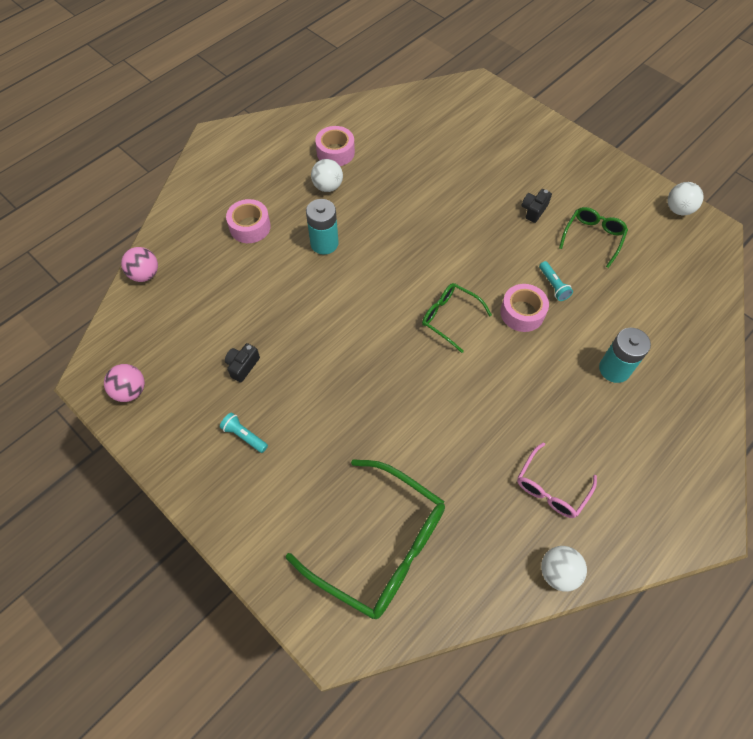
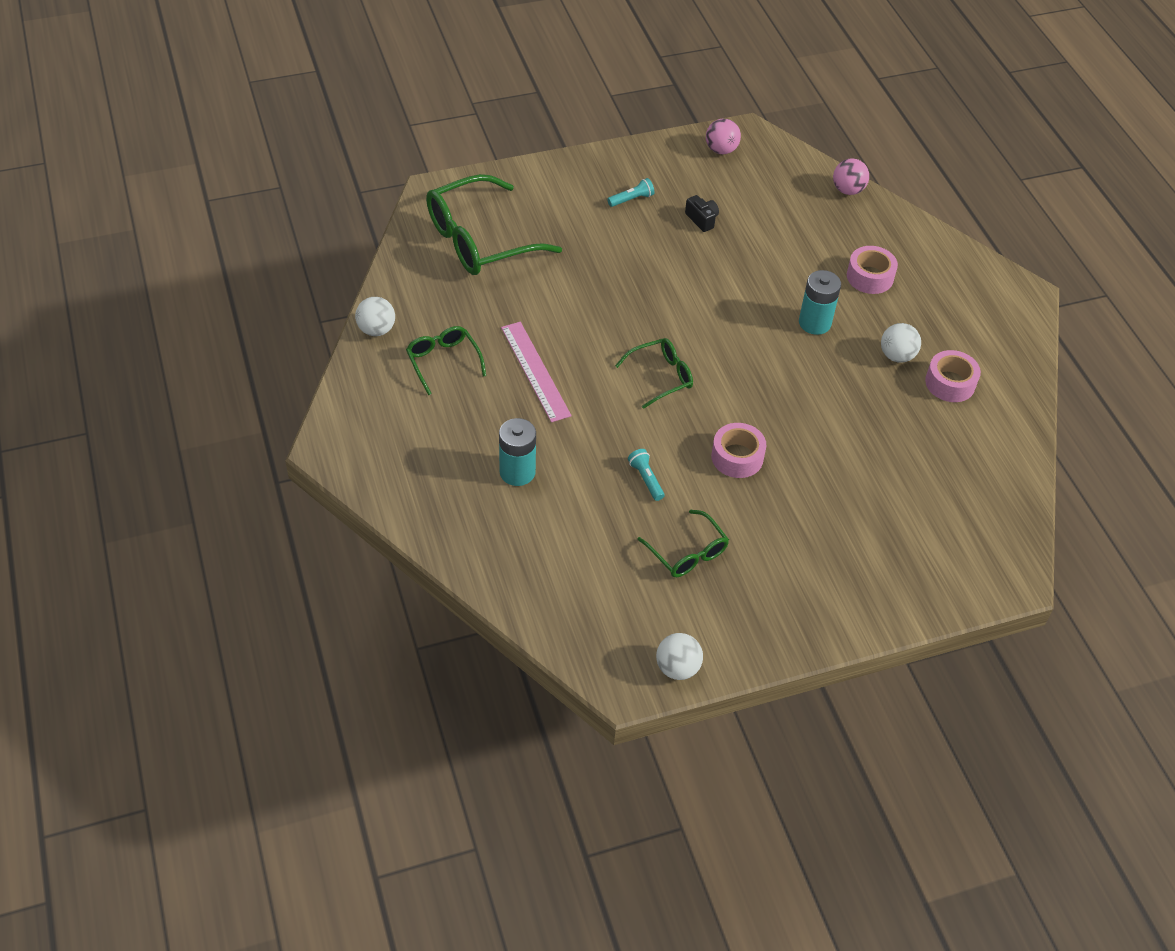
camera: 115 degrees right, 10 degrees down
pink tape [500,284,549,332] -> pink tape moved to [711,423,767,478]
pink glasses [517,442,597,518] -> green glasses [406,326,486,395]
black camera [522,189,552,223] -> none
turquoise flashlight [539,261,573,301] -> turquoise flashlight turned 60 degrees clockwise [628,449,664,501]
none -> pink ruler [501,322,572,422]

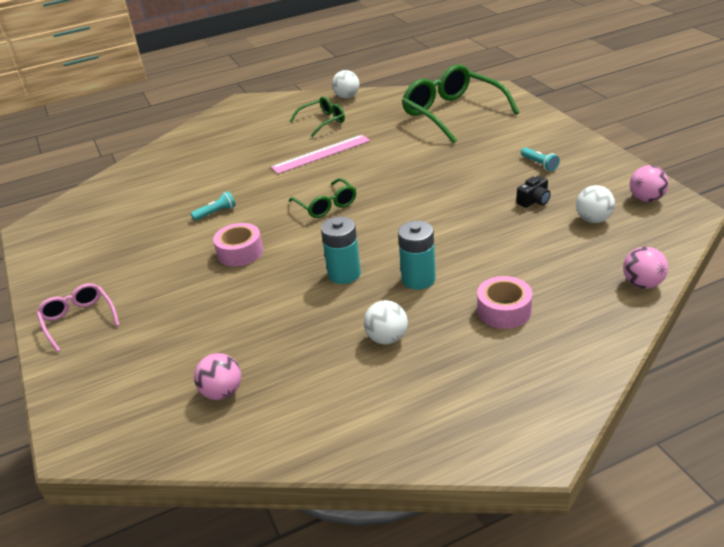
camera: 90 degrees right, 15 degrees down
turquoise battery [499,418,536,486] -> turquoise battery moved to [321,217,361,284]
green glasses [637,510,729,577] -> none
white ball [656,633,703,680] -> white ball moved to [576,185,615,223]
pink tape [925,350,981,402] -> none
none -> pink glasses [37,283,120,352]
none -> pink ball [194,353,241,400]

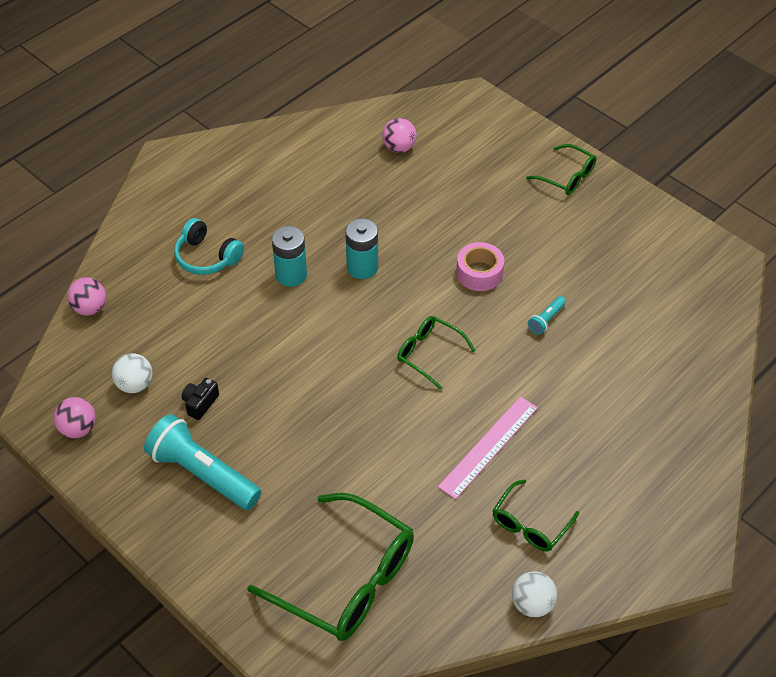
camera: 155 degrees right, 15 degrees up
pink glasses [37,283,120,352] -> green glasses [526,144,597,195]
white ball [364,300,408,345] -> none
pink tape [477,276,532,329] -> turquoise headphones [174,218,244,275]
turquoise flashlight [521,147,560,171] -> turquoise flashlight [144,414,261,510], size x2.27

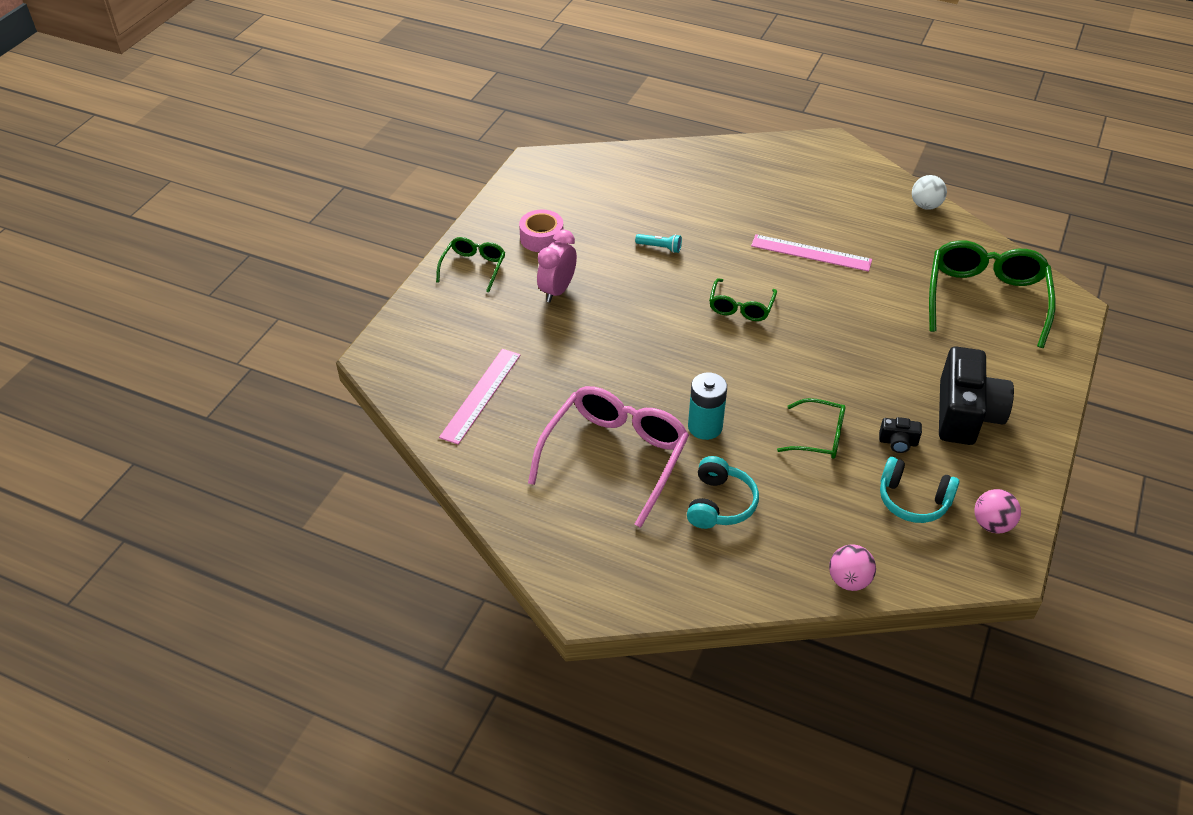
camera: 110 degrees left, 5 degrees down
white ball [112,353,153,393] -> turquoise headphones [880,457,959,523]
turquoise flashlight [144,414,261,510] -> black camera [939,346,1014,445]
turquoise battery [345,218,378,279] -> none
pink ball [382,118,417,153] -> pink ruler [439,349,521,445]
pink tape [456,242,504,291] -> pink tape moved to [519,210,563,252]
green glasses [492,479,579,552] -> green glasses moved to [777,398,845,459]
none -> pink glasses [528,386,689,528]
none -> pink clock [537,230,577,302]

